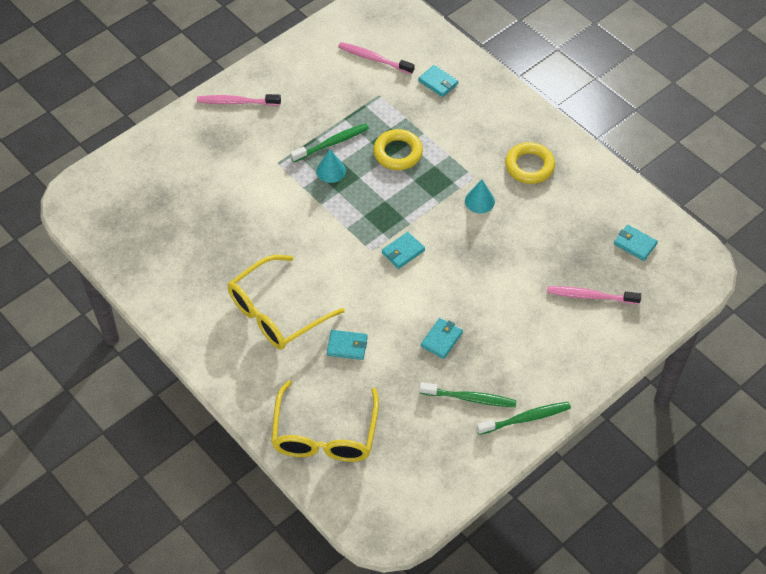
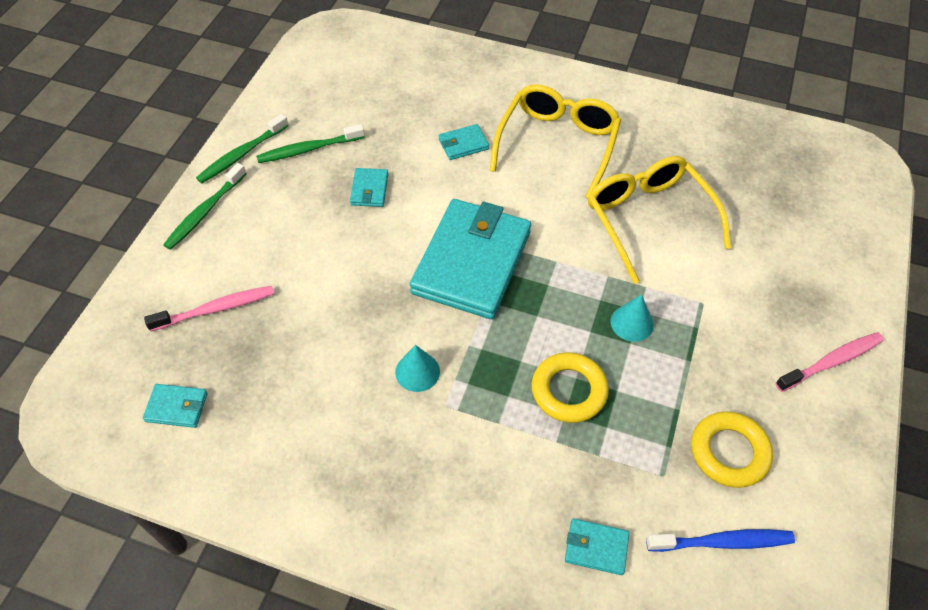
camera: 150 degrees right, 0 degrees up
yellow glasses [271,380,379,462] -> yellow glasses moved to [588,156,731,284]
green toothbrush [291,123,369,162] -> green toothbrush moved to [163,163,247,250]
pink toothbrush [338,42,415,74] -> blue toothbrush [646,529,795,552]
turquoise wallet [382,232,425,269] -> turquoise wallet [410,199,531,319], size x2.47
yellow ring [505,142,555,184] -> yellow ring moved to [691,412,773,488]

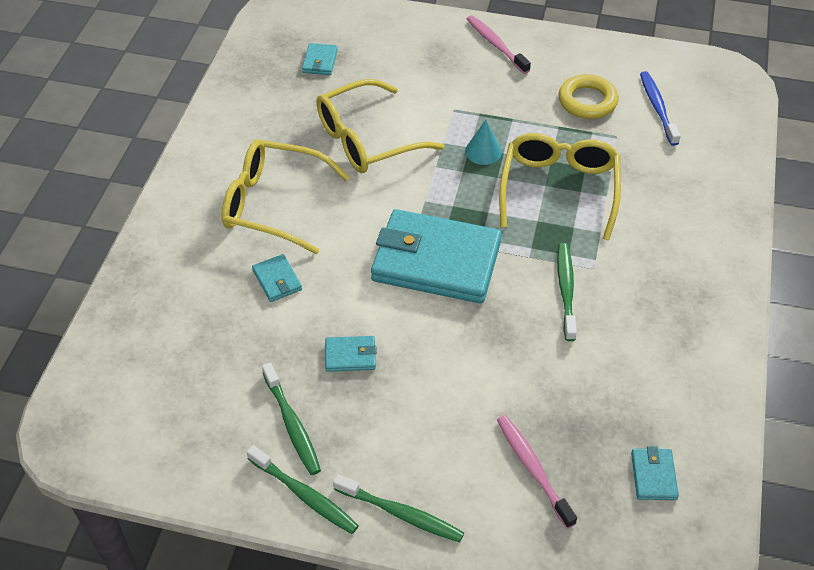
camera: 95 degrees left, 5 degrees down
turquoise cone [395,345,440,392] -> green toothbrush [557,243,577,341]
yellow ring [532,352,609,423] -> yellow glasses [499,133,621,240]
turquoise wallet [565,519,629,575] -> turquoise wallet moved to [302,43,338,75]

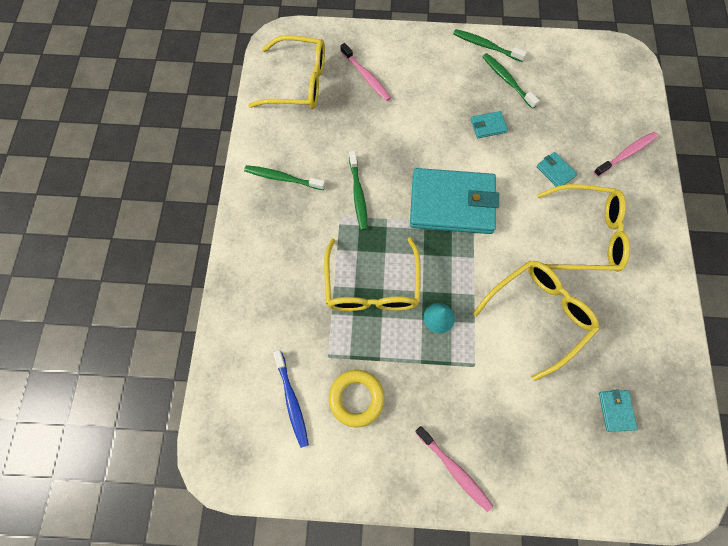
camera: 170 degrees right, 20 degrees up
green toothbrush [333,474,464,543] -> green toothbrush moved to [244,165,325,190]
turquoise wallet [631,446,679,500] -> yellow glasses [248,35,325,109]
none -> pink toothbrush [593,132,658,177]

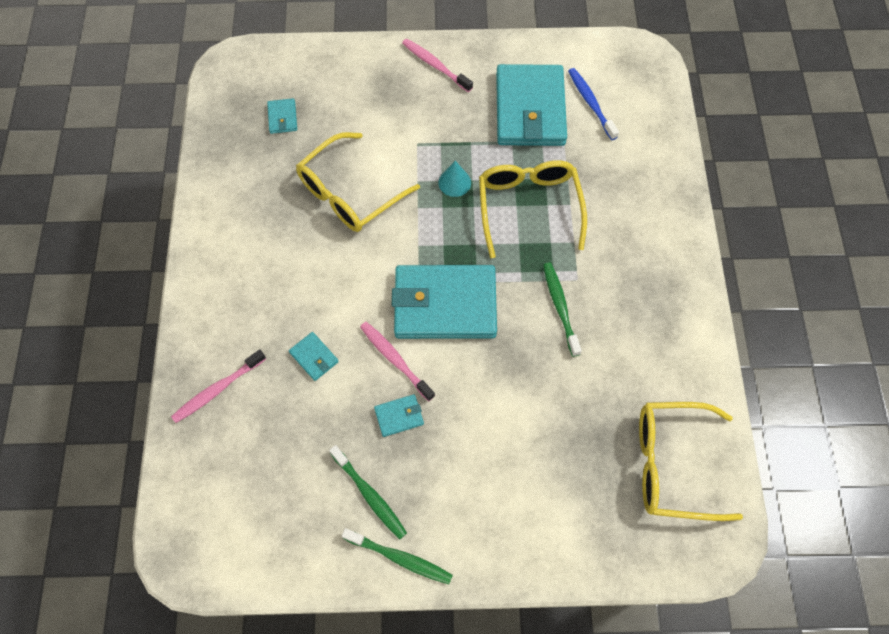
camera: 175 degrees right, 5 degrees down
green toothbrush [244,165,325,190] -> none
yellow ring [329,370,385,427] -> turquoise wallet [496,64,567,146]
pink toothbrush [340,43,391,101] -> pink toothbrush moved to [360,322,435,401]
yellow glasses [537,184,630,272] -> none

